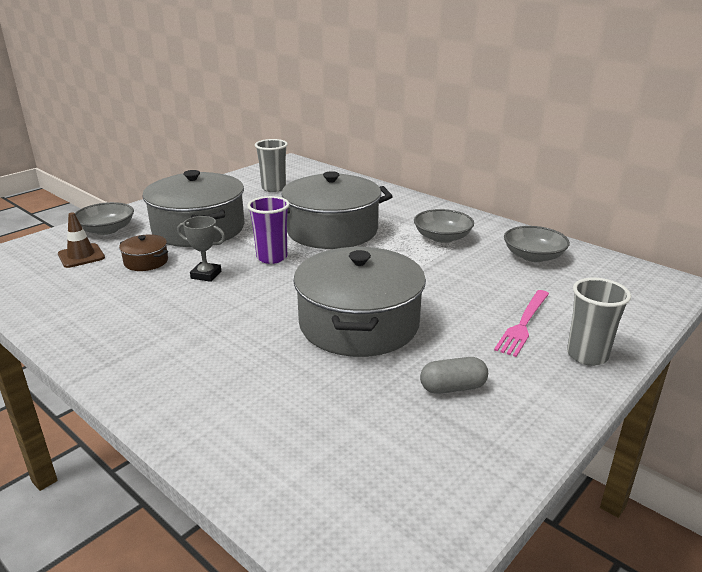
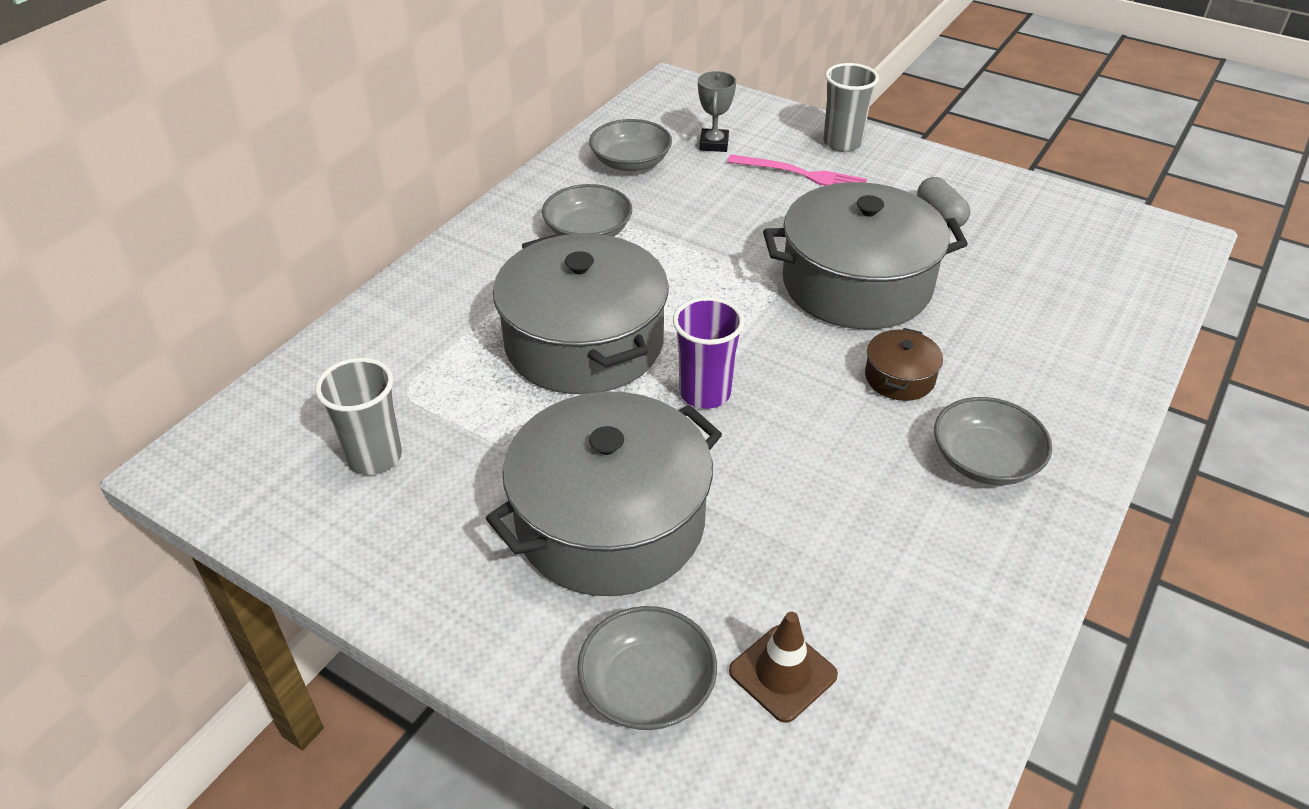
camera: 100 degrees left, 15 degrees up
brown pot [119,234,168,271] -> brown pot moved to [865,328,943,401]
grey trophy [177,216,225,282] -> grey trophy moved to [698,71,736,152]
none -> grey bowl [934,397,1052,485]

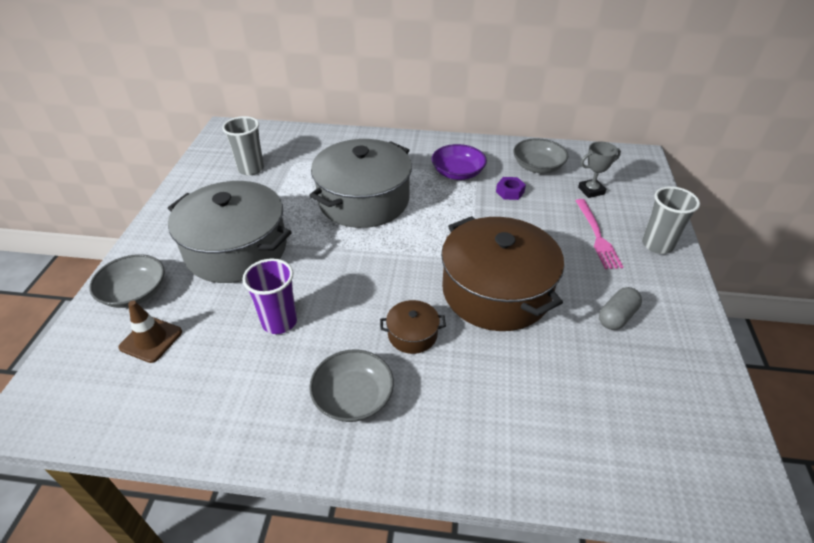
camera: 65 degrees right, 0 degrees up
grey bowl [542,184,632,237] -> purple bowl [432,144,487,180]
purple cup [673,297,744,409] -> purple cup moved to [242,258,297,334]
grey pot [763,182,968,329] -> brown pot [441,216,564,331]
none -> purple nut [496,177,526,200]

